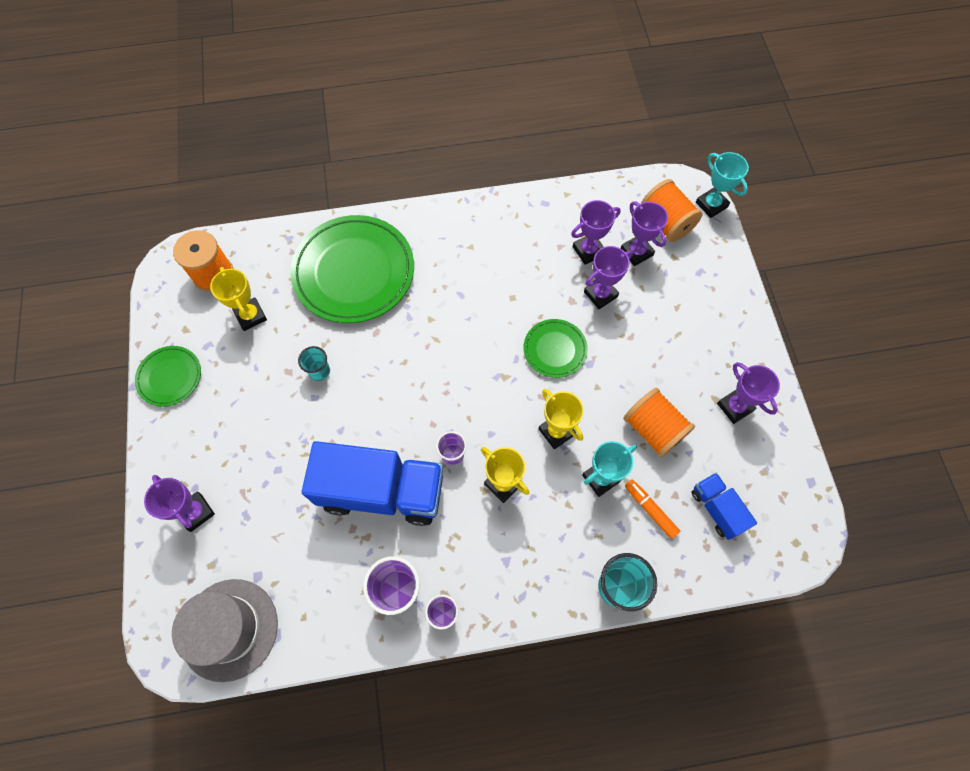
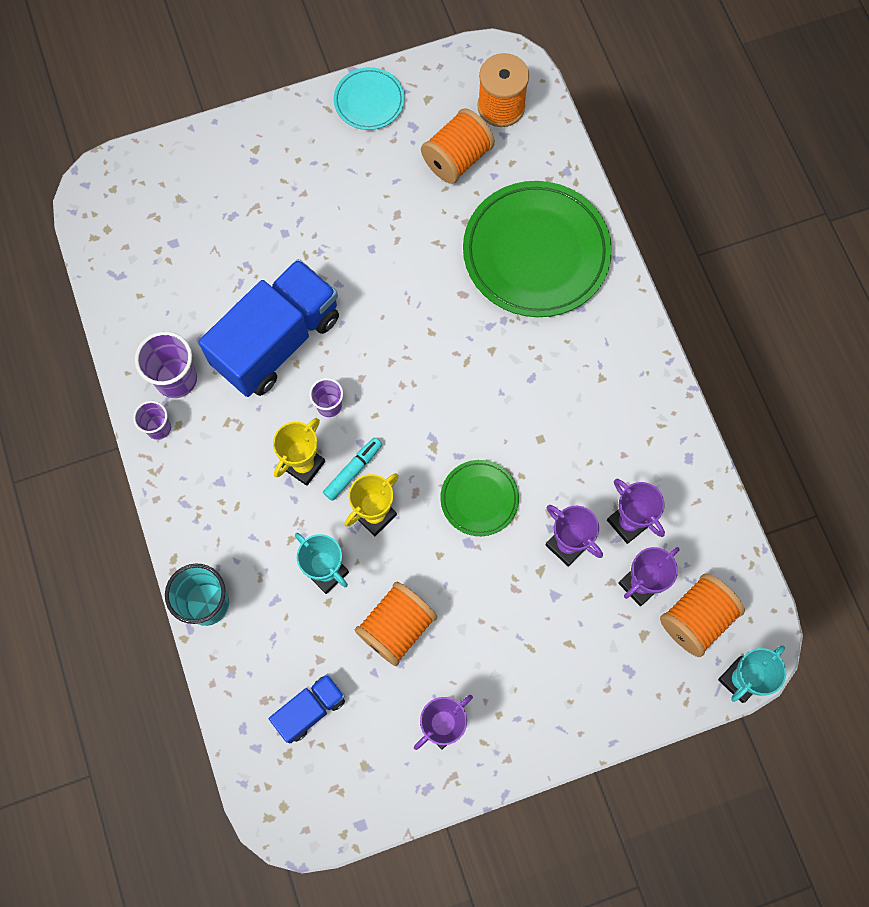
camera: 80 degrees right, 5 degrees up
green plate [135,346,201,407] -> turquoise plate [334,67,404,130]
purple trophy [144,475,215,532] -> none
grey hat [172,579,278,682] -> none
yellow trophy [210,267,267,331] -> orange spool [421,108,495,184]
turquoise cup [298,346,330,381] -> none
blue truck [302,441,443,526] -> blue truck turned 135 degrees counterclockwise [198,259,339,397]
orange marker [625,479,680,539] -> none
none -> turquoise marker [323,437,382,501]

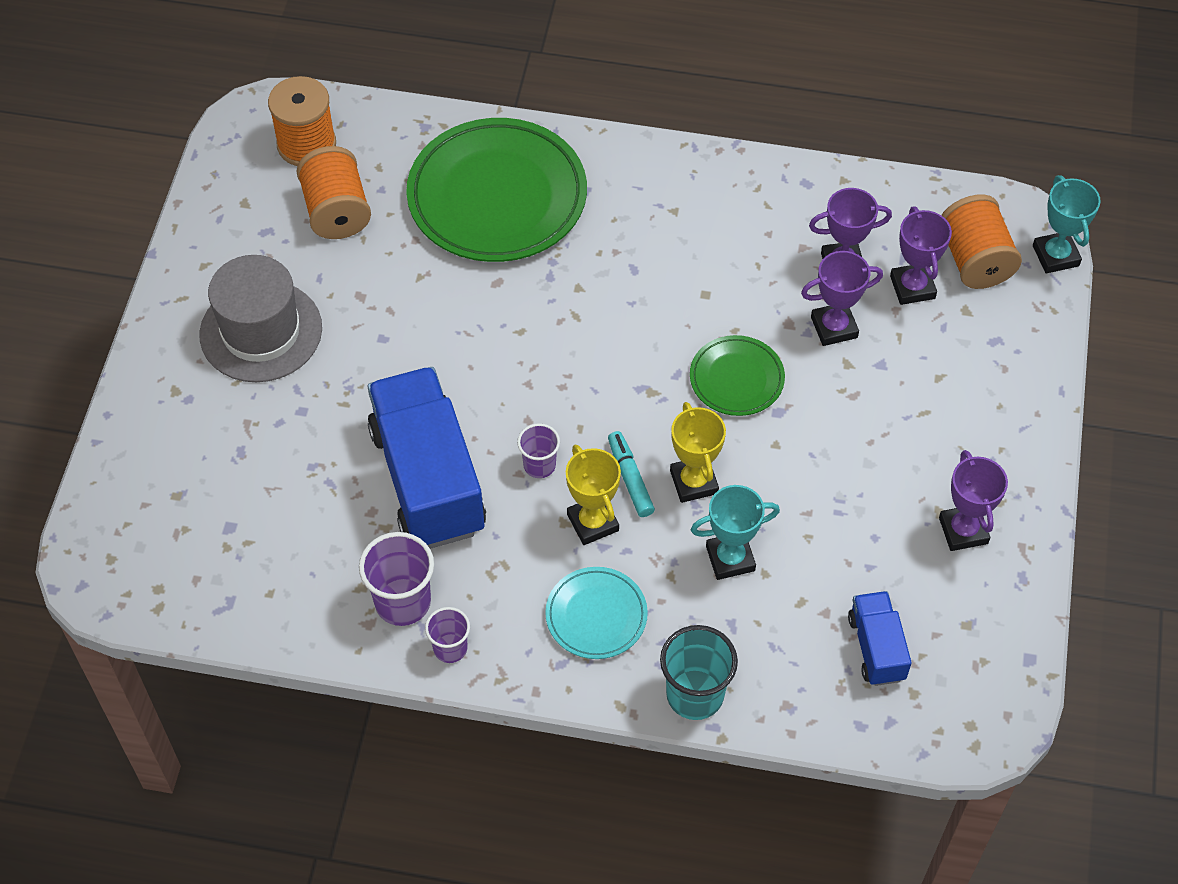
camera: 60 degrees left, 15 degrees down
turquoise plate [334,67,404,130] -> turquoise plate moved to [545,567,648,659]
orange spool [355,582,437,666] -> none
none -> grey hat [200,255,322,382]

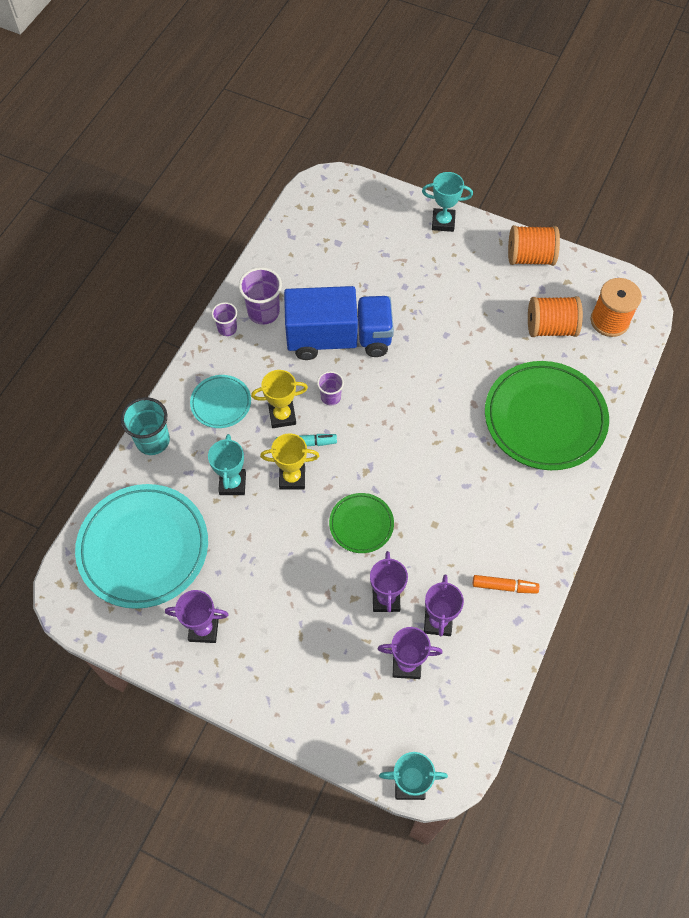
camera: 105 degrees right, 5 degrees up
grey hat [200,255,322,382] -> none
blue truck [848,591,912,686] -> turquoise plate [75,484,208,609]
orange spool [941,194,1022,289] -> orange spool moved to [508,225,560,266]
none -> turquoise trophy [422,172,473,232]
none -> orange marker [473,575,539,594]

